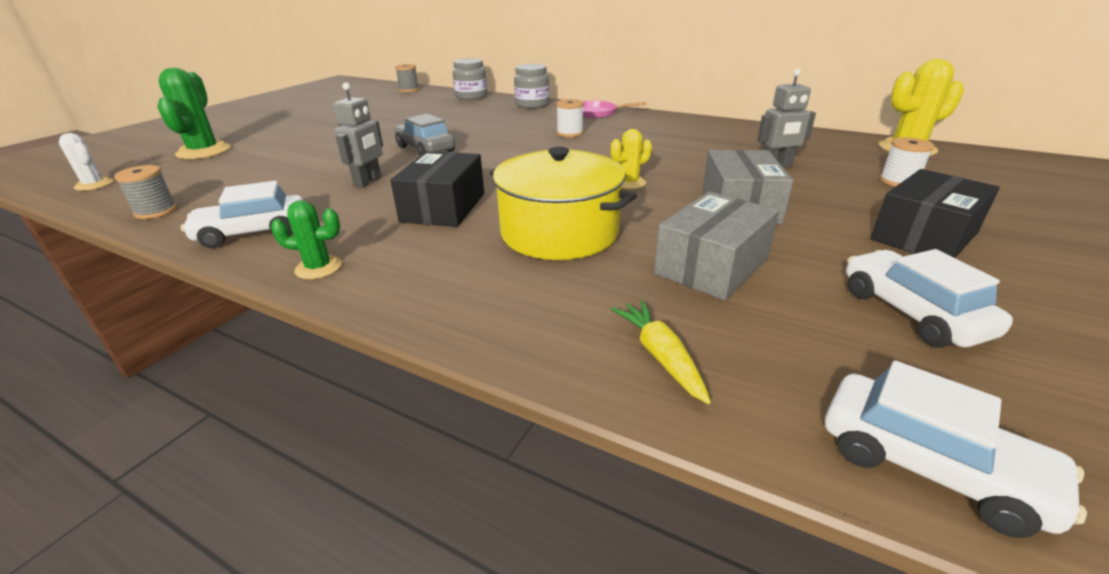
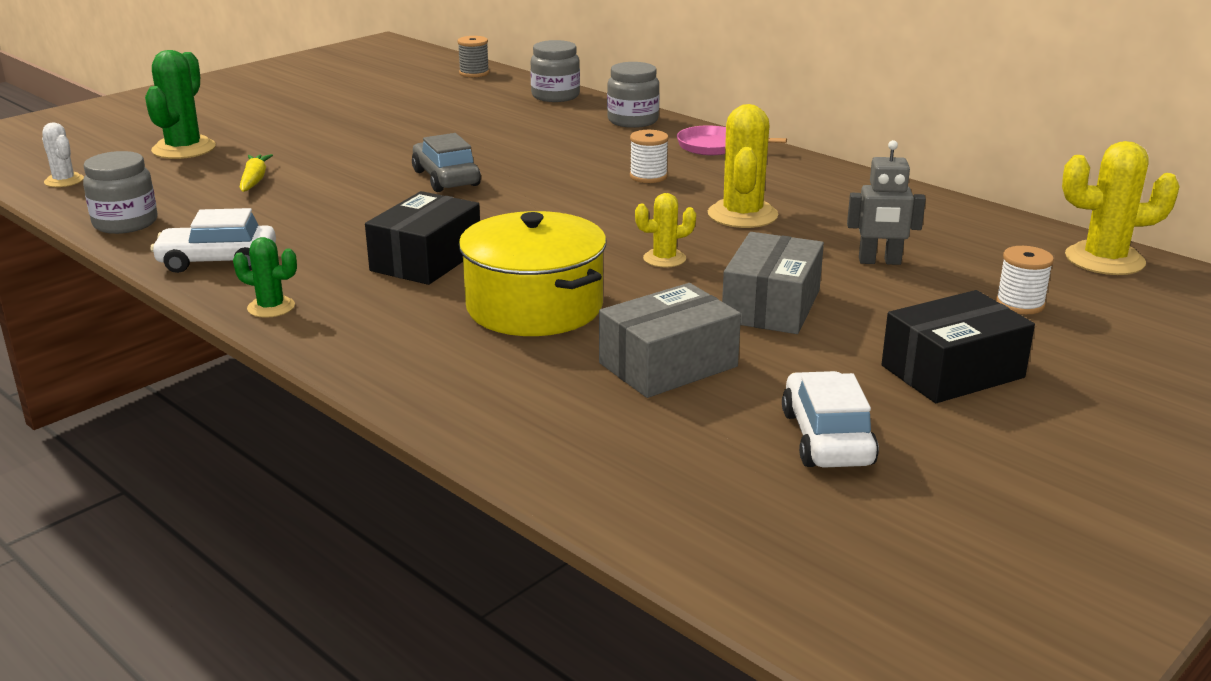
camera: 15 degrees right, 5 degrees down
grey spool [114,165,177,219] -> grey jar [83,151,158,234]
grey robot [333,82,383,188] -> none
yellow carrot [611,300,711,404] -> yellow carrot moved to [240,154,273,192]
white car [825,361,1087,538] -> none
none -> yellow cactus [708,104,778,228]

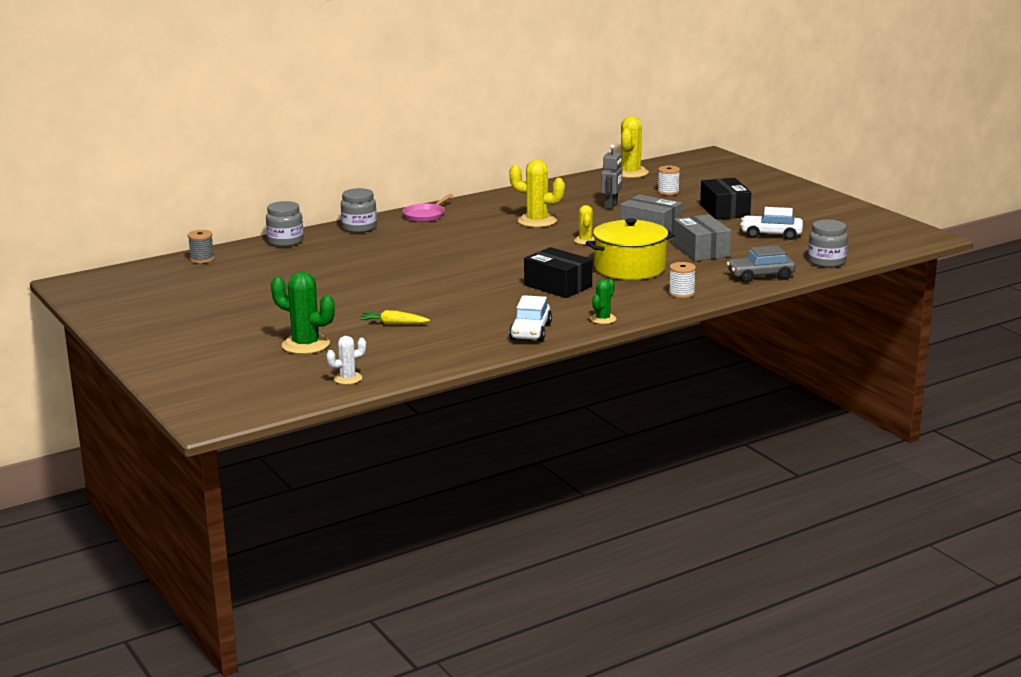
camera: 75 degrees left, 5 degrees down
grey jar [83,151,158,234] -> grey jar moved to [808,220,848,268]
grey car [412,133,481,192] -> grey car moved to [727,245,796,283]
white spool [630,130,668,183] -> white spool moved to [669,262,696,298]

